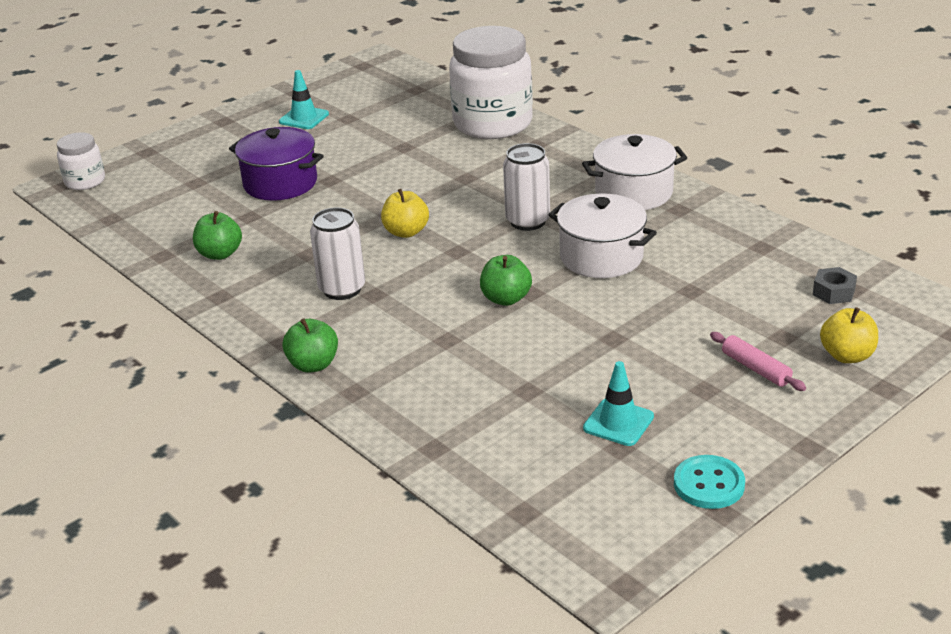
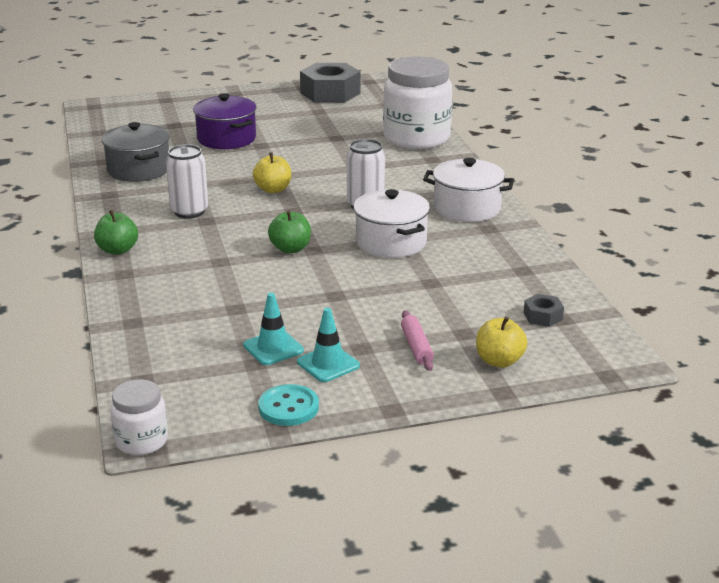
camera: 25 degrees right, 5 degrees down
white jar [57,132,105,190] -> white jar moved to [110,379,168,455]
green apple [193,211,242,260] -> grey pot [102,122,170,182]
turquoise traffic cone [279,70,329,129] -> turquoise traffic cone moved to [297,308,360,382]
none -> grey nut [300,63,360,103]

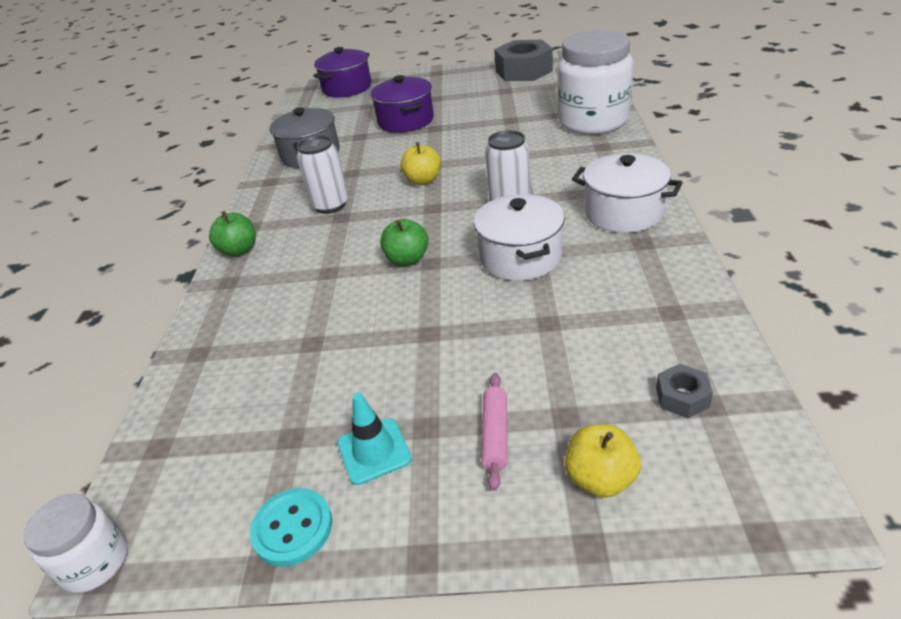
camera: 20 degrees right, 10 degrees up
turquoise traffic cone [243,293,304,365] -> none
none -> purple pot [313,47,371,97]

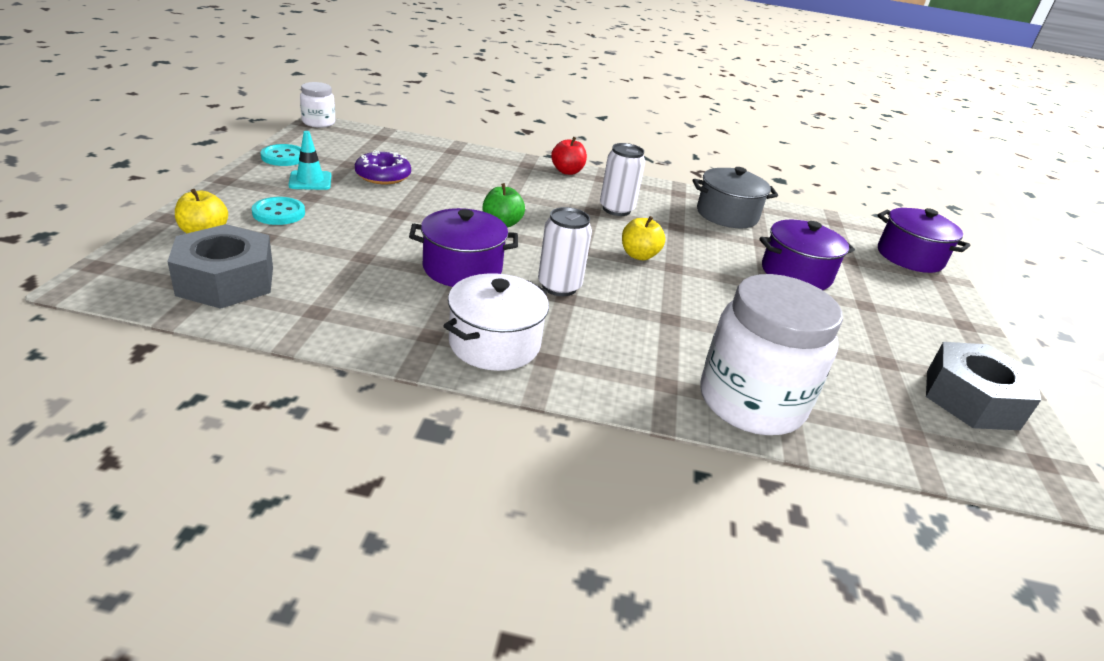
camera: 90 degrees right, 5 degrees down
green apple [209,211,256,257] -> red apple [551,137,587,175]
white pot [474,194,565,281] -> purple pot [409,208,518,287]
pink rolling pin [481,373,507,491] -> turquoise button [252,197,305,225]
grey nut [656,364,713,418] -> grey nut [167,224,273,309], size x2.25
none -> purple donut [355,150,411,184]

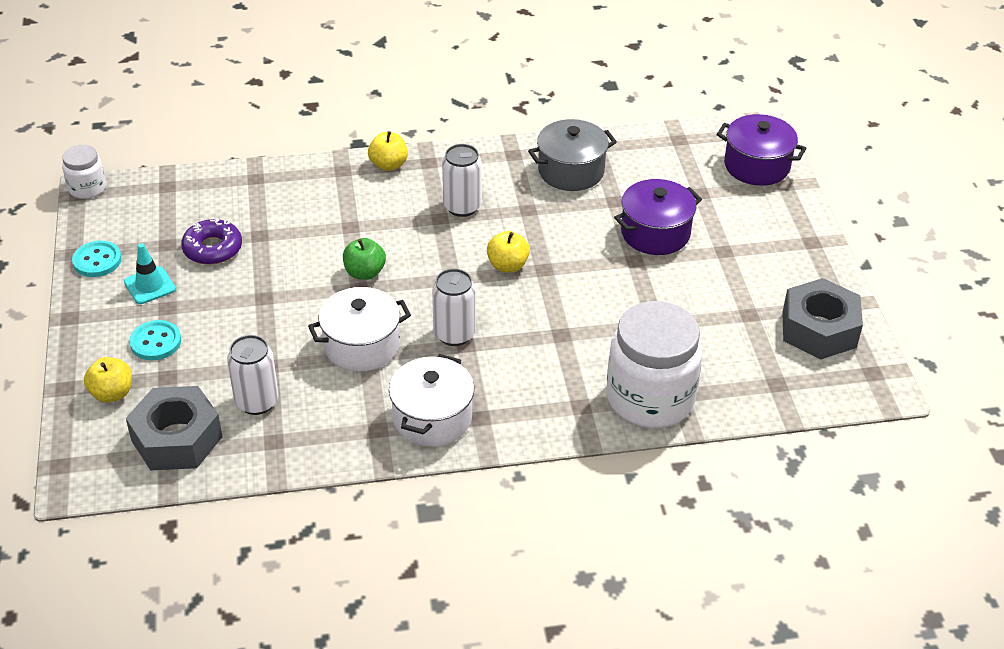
camera: 15 degrees left, 10 degrees up
purple pot [409,208,518,287] -> white pot [308,287,411,372]
red apple [551,137,587,175] -> yellow apple [368,131,408,171]
none -> white can [227,335,279,415]

